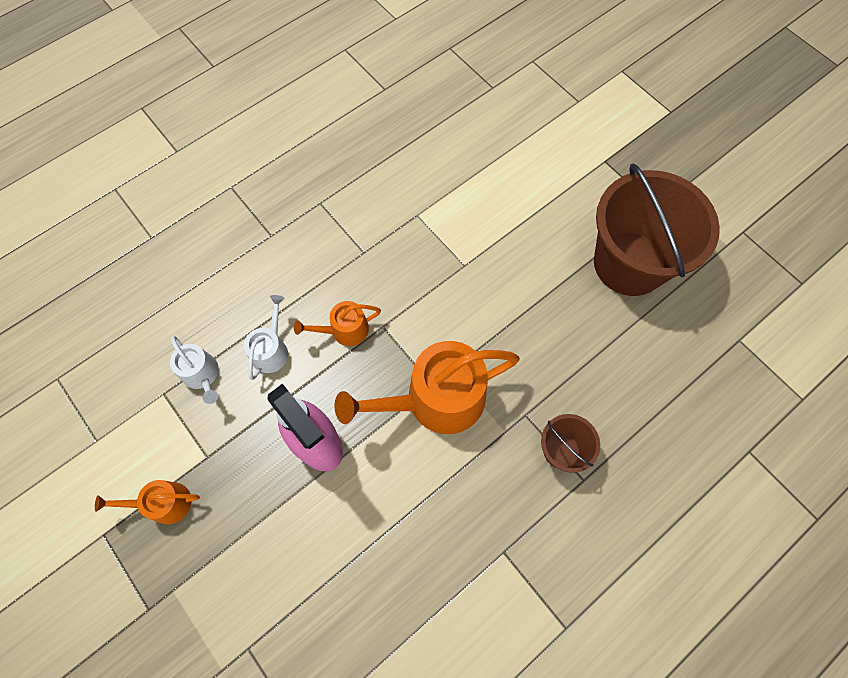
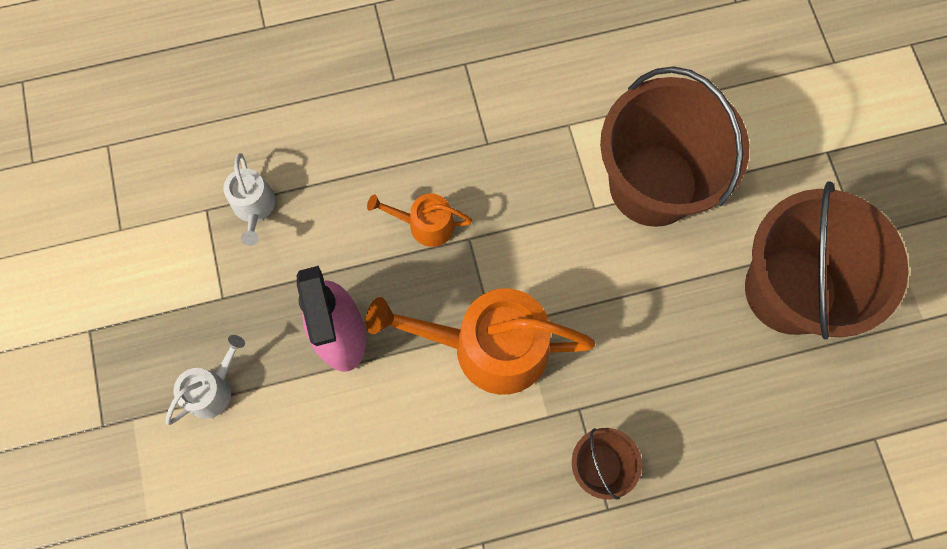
camera: 25 degrees right, 5 degrees up
orange watering can [95,480,200,524] -> none
white watering can [244,295,288,380] -> white watering can moved to [166,335,245,425]
none -> brown bucket [600,66,749,227]

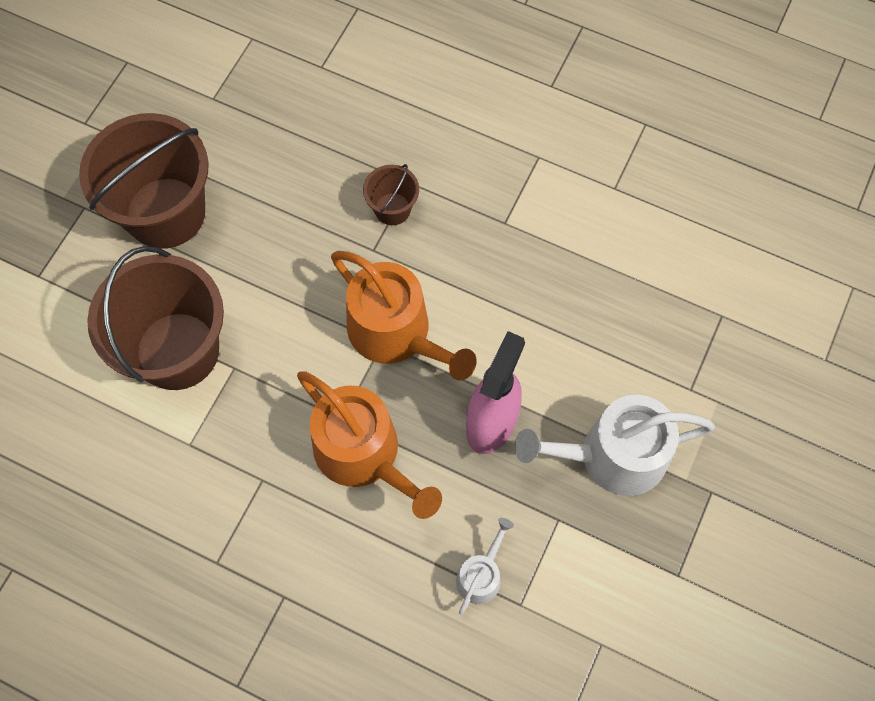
camera: 140 degrees left, 5 degrees down
white watering can [166,335,245,425] -> white watering can [514,395,715,496], size x2.01
orange watering can [367,194,472,247] -> orange watering can [297,371,442,519], size x2.01

